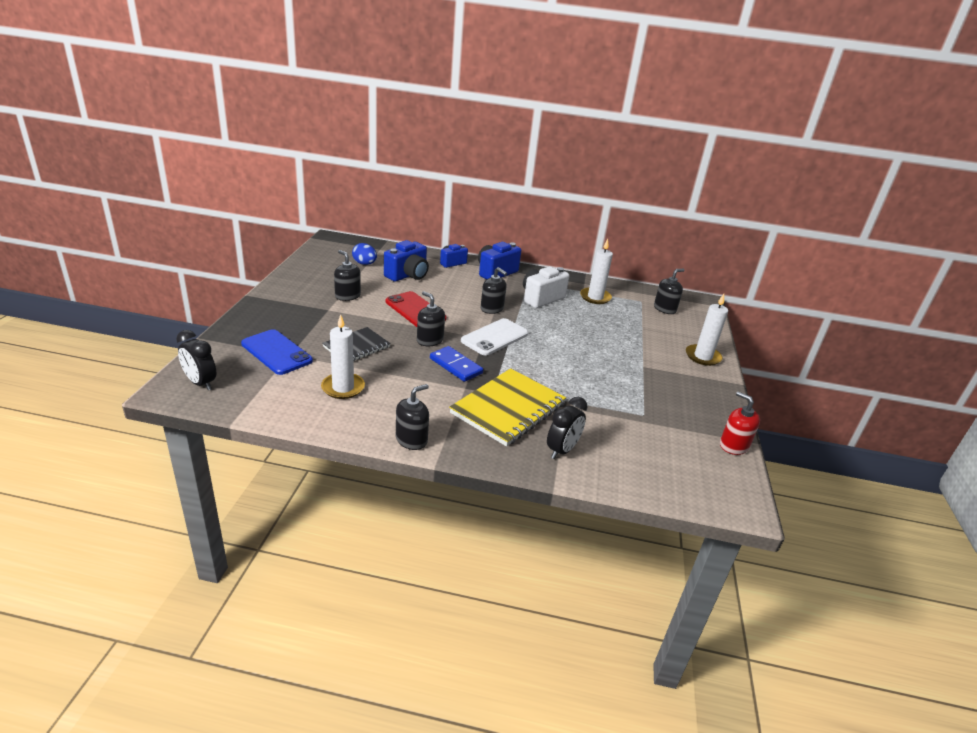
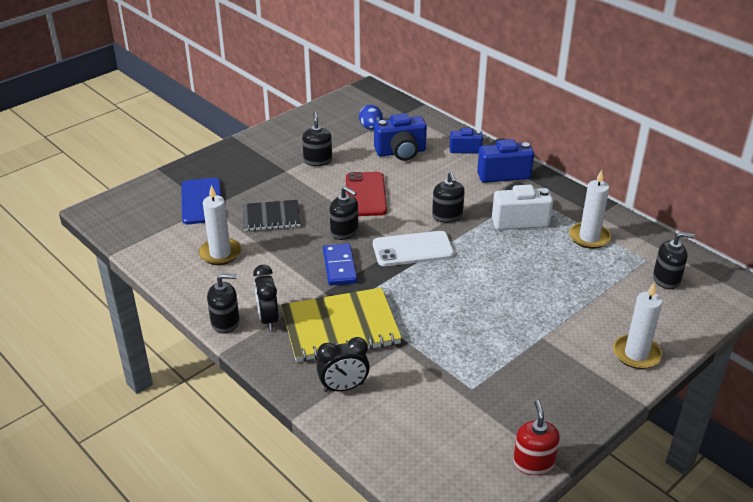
camera: 40 degrees right, 5 degrees up
black clock [176,330,216,390] -> black clock moved to [253,265,279,331]
black soap dispenser [417,291,445,346] -> black soap dispenser turned 135 degrees clockwise [330,186,358,240]

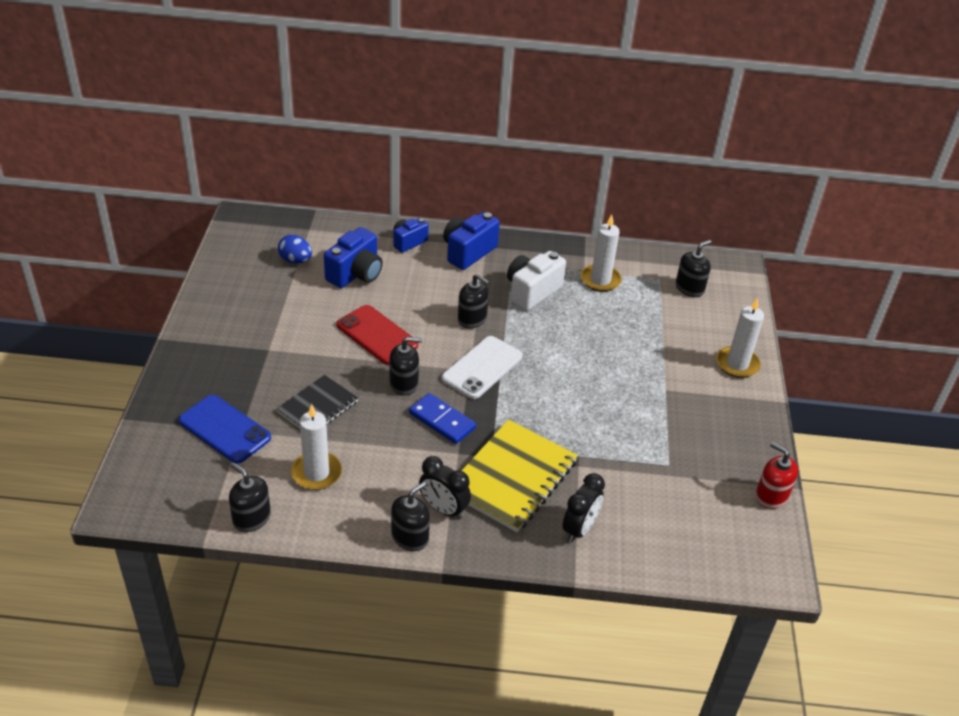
camera: 45 degrees left, 5 degrees up
black soap dispenser [302,112,332,166] -> black soap dispenser moved to [229,463,271,532]

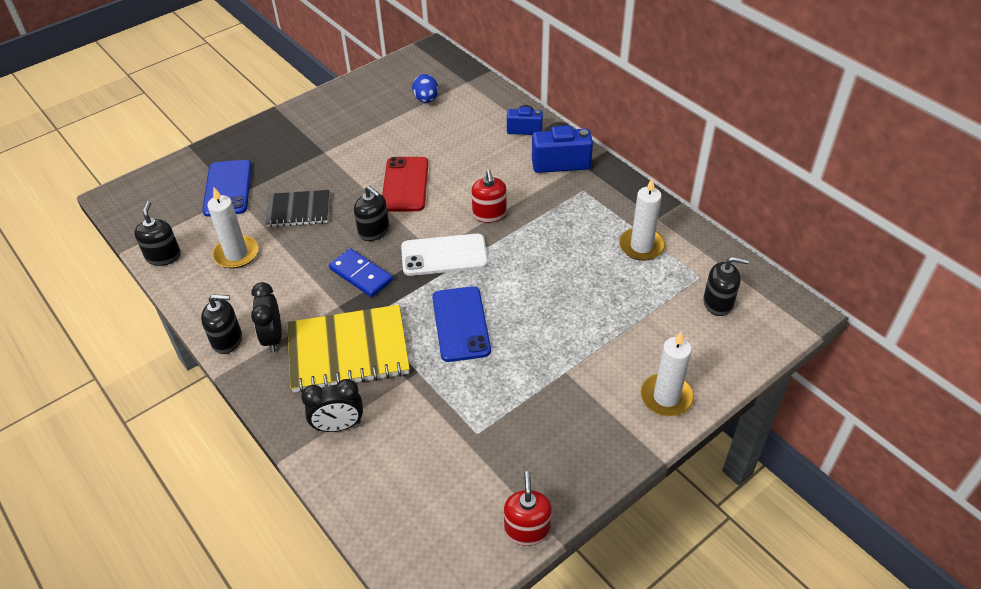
camera: 50 degrees right, 5 degrees up
blue camera [324,227,383,288] -> none
blue domino [409,393,476,444] -> blue domino turned 45 degrees counterclockwise [329,248,393,297]
black soap dispenser [458,274,489,328] -> red soap dispenser [472,170,507,223]
white camera [507,251,566,311] -> none
none -> blue phone [432,286,491,362]

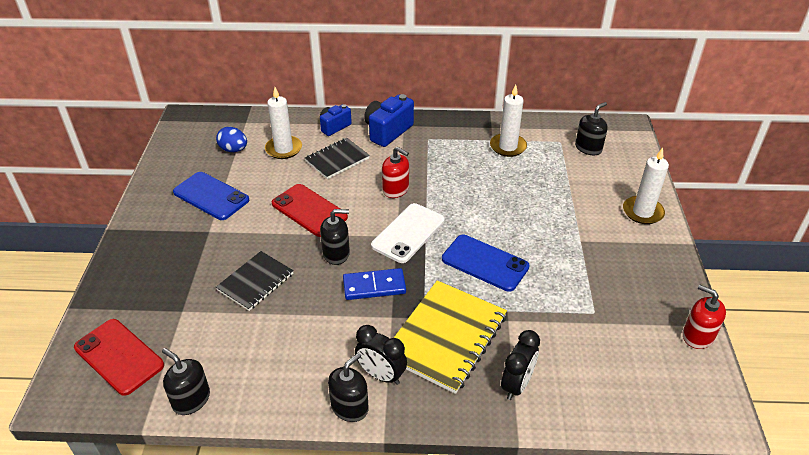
camera: 50 degrees left, 5 degrees down
blue phone [202,160,252,217] -> blue phone moved to [173,172,249,220]
white candle [207,187,258,269] -> white candle moved to [265,87,302,159]
none -> red phone [74,319,164,396]
none -> black notebook [305,138,370,179]

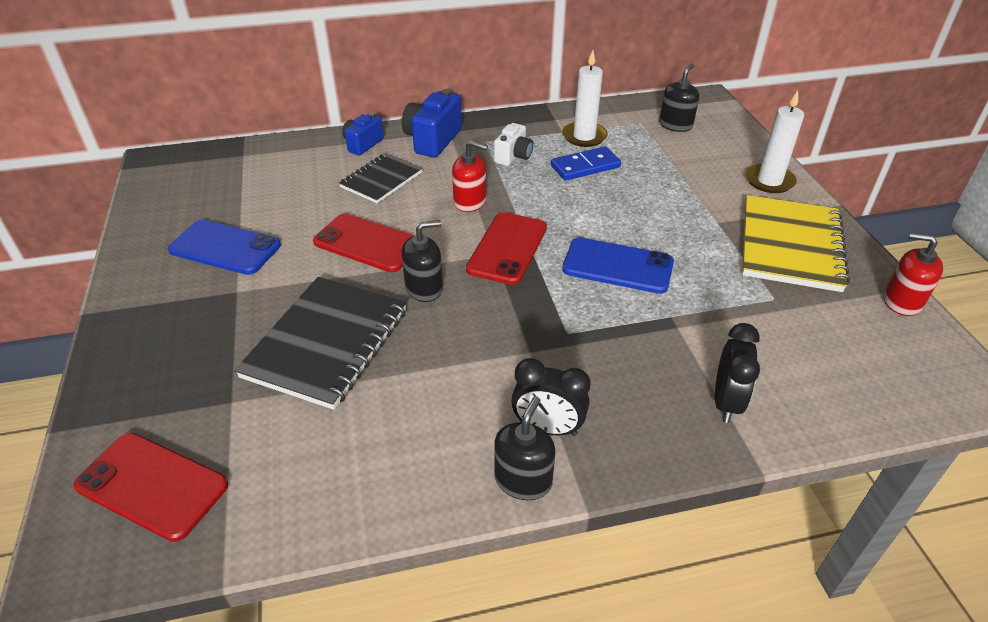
camera: 15 degrees left, 0 degrees up
black soap dispenser [162,348,210,415] -> none
blue egg [216,127,247,152] -> none
black notebook [216,251,294,311] -> black notebook [234,277,407,410], size x1.65
white candle [265,87,302,159] -> none
blue domino [343,268,406,300] -> blue domino moved to [551,147,621,181]
white phone [371,203,445,263] -> red phone [466,212,547,285]
yellow notebook [394,280,507,394] -> yellow notebook moved to [742,195,850,292]
none -> white camera [494,123,533,166]

